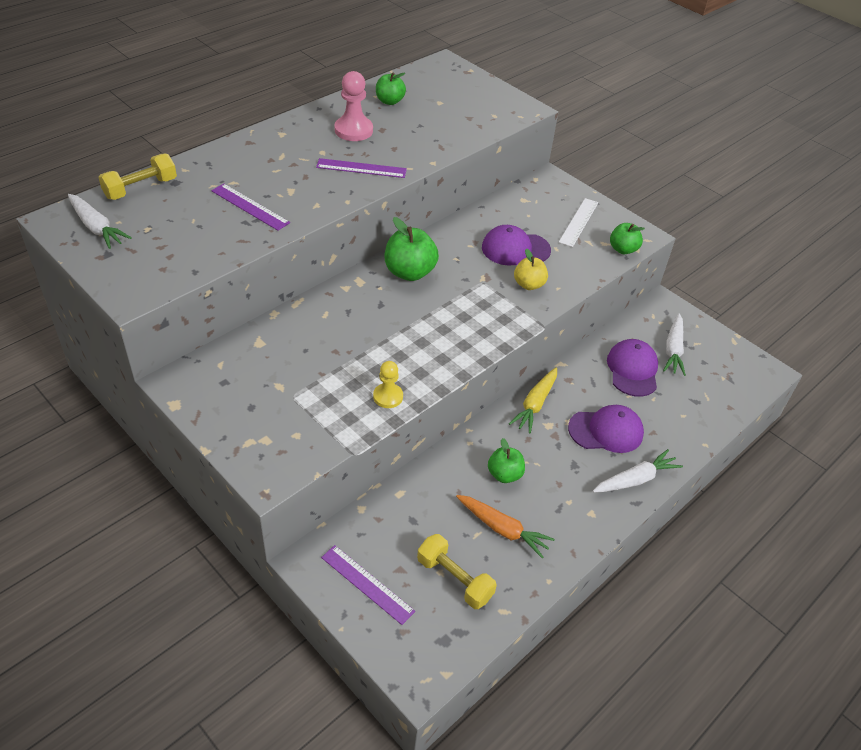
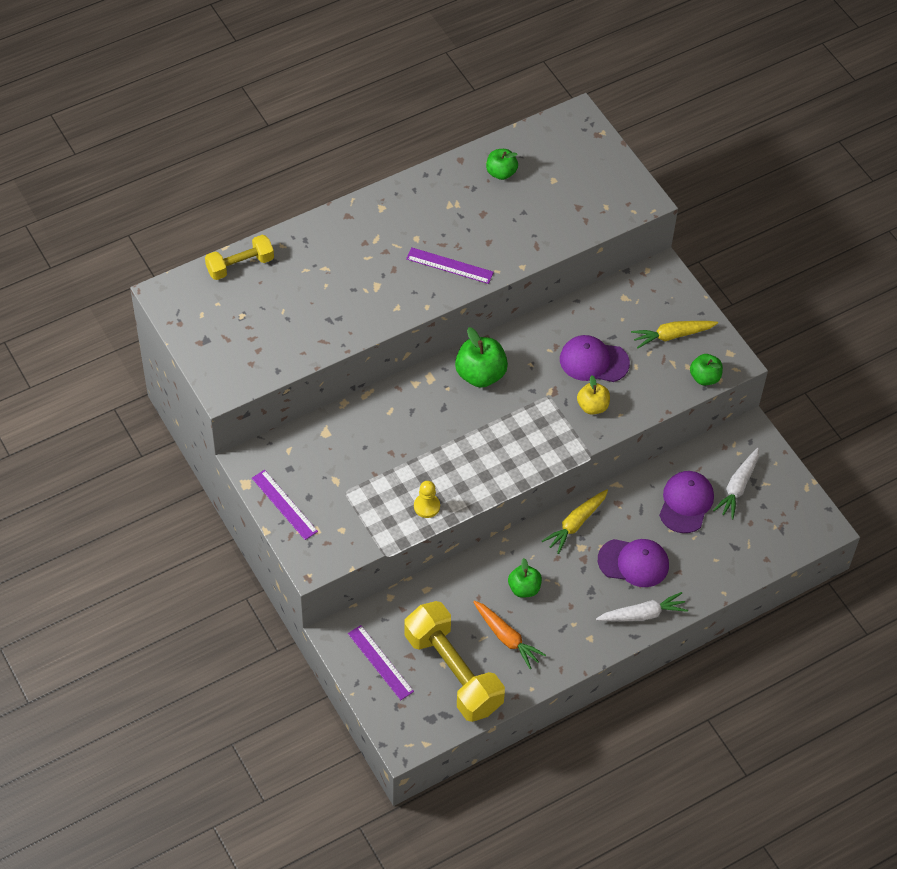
camera: 15 degrees right, 10 degrees up
white carrot [68,194,132,249] -> none
purple ruler [211,184,290,231] -> purple ruler moved to [252,470,318,540]
pink pawn [334,71,373,141] -> none
yellow dumbbell [417,534,497,609] -> yellow dumbbell [404,601,505,722], size x1.78
white ruler [559,198,598,247] -> yellow carrot [631,321,718,348]

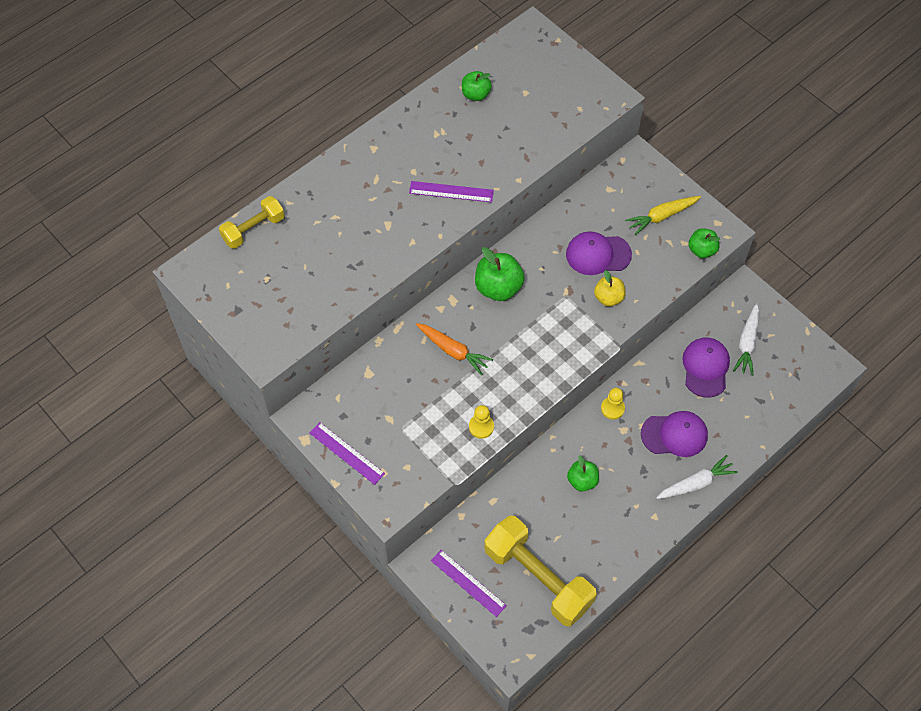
camera: 10 degrees left, 5 degrees up
orange carrot [473,601,546,669] -> orange carrot moved to [416,323,493,375]
yellow carrot [542,489,608,554] -> yellow pawn [601,388,625,420]

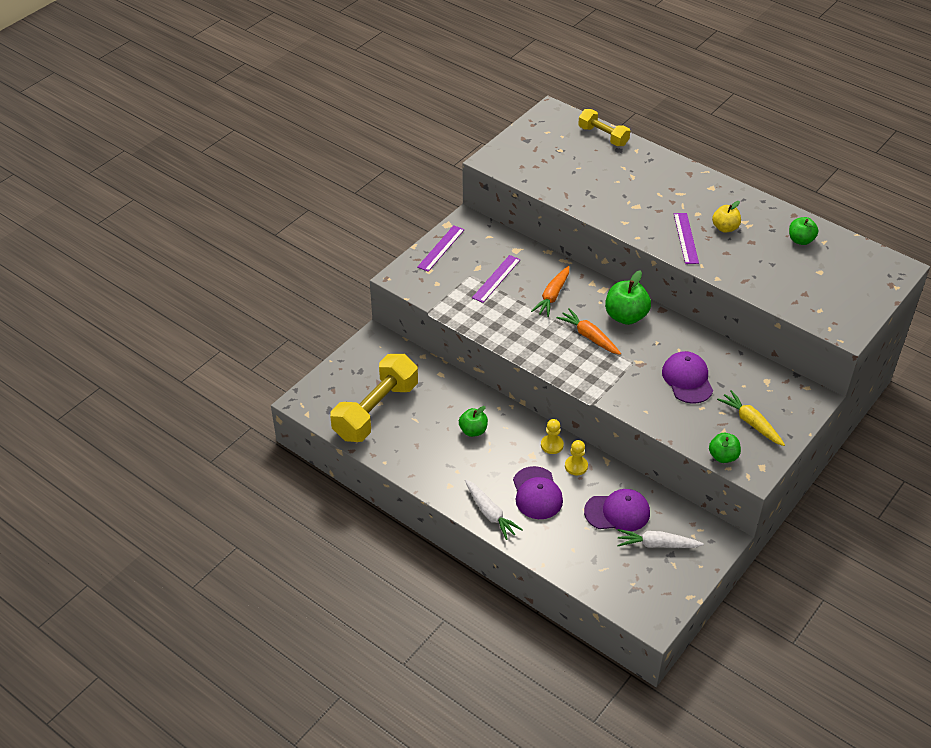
camera: 80 degrees right, 15 degrees down
purple ruler [431,550,507,617] -> purple ruler moved to [472,255,521,303]
yellow pawn [469,405,494,439] -> yellow pawn moved to [565,440,588,475]
yellow apple [594,270,626,307] -> yellow apple moved to [712,201,741,233]
none -> orange carrot [556,308,621,355]

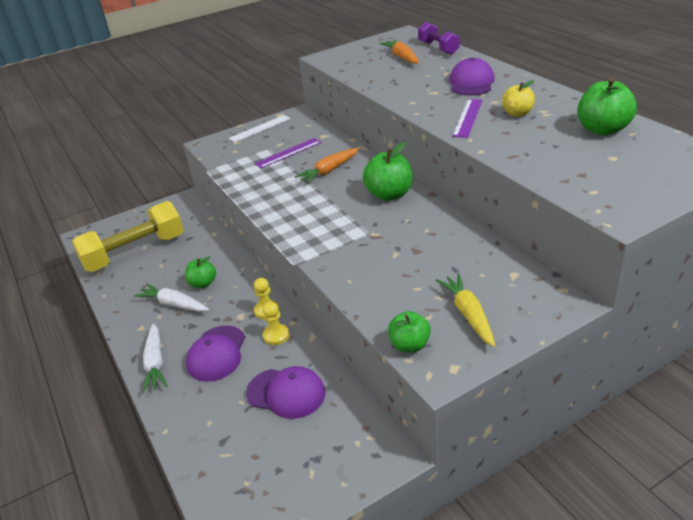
camera: 25 degrees right, 10 degrees down
purple ruler [417,225,464,272] -> white ruler [229,115,291,142]
orange carrot [556,308,621,355] -> orange carrot moved to [380,39,419,64]
yellow dumbbell [578,109,630,146] -> purple dumbbell [418,21,460,55]
white carrot [618,529,704,548] -> white carrot moved to [134,283,209,311]
purple cap [662,351,713,404] -> purple cap moved to [449,57,495,96]
green apple [789,217,818,245] -> green apple [577,78,637,135], size x1.59

